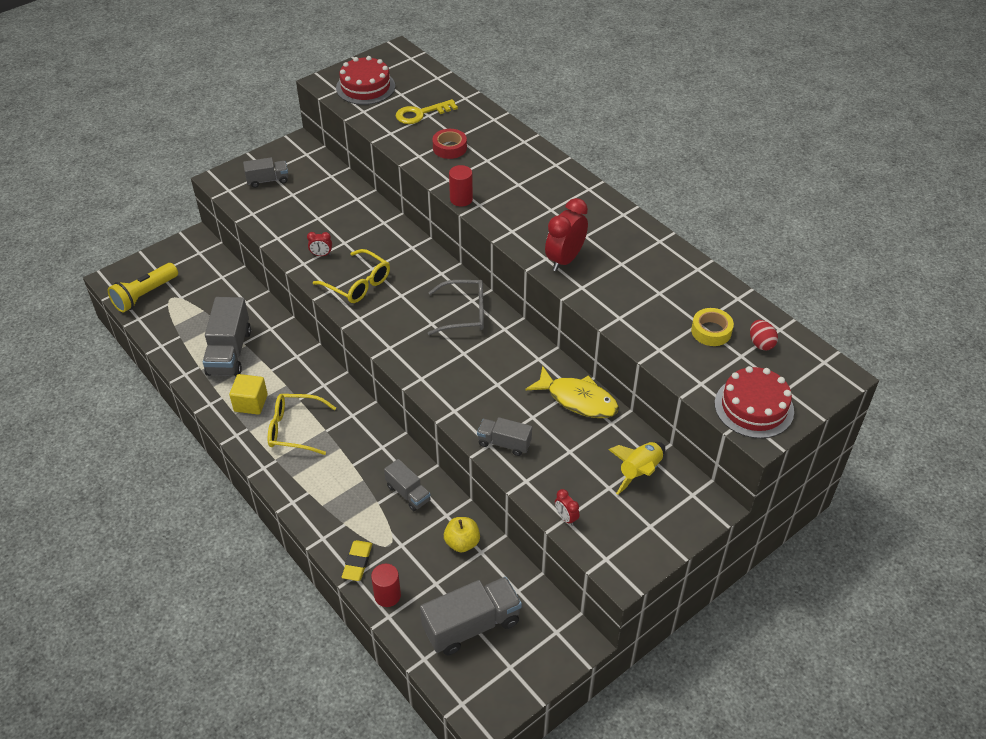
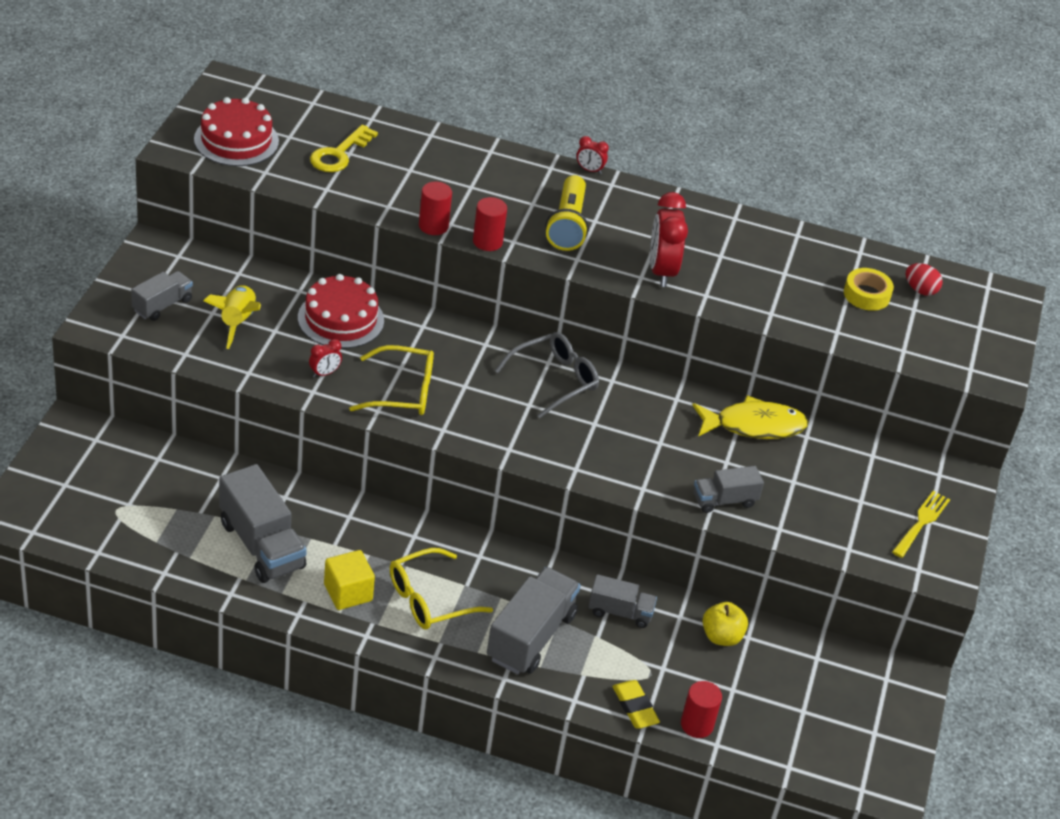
camera: 40 degrees left, 5 degrees down
yellow flashlight [108,263,178,313] -> yellow flashlight moved to [545,175,589,251]
grey truck [420,577,522,655] -> grey truck moved to [487,567,581,674]
red tape [432,129,467,159] -> none
red clock [555,489,580,526] -> red clock moved to [577,136,609,174]
yellow rocket [608,442,665,495] -> yellow rocket moved to [203,285,261,349]
red cake [715,366,794,439] -> red cake moved to [298,274,384,349]
none -> red cylinder [419,182,452,235]
none -> yellow fork [892,491,950,558]

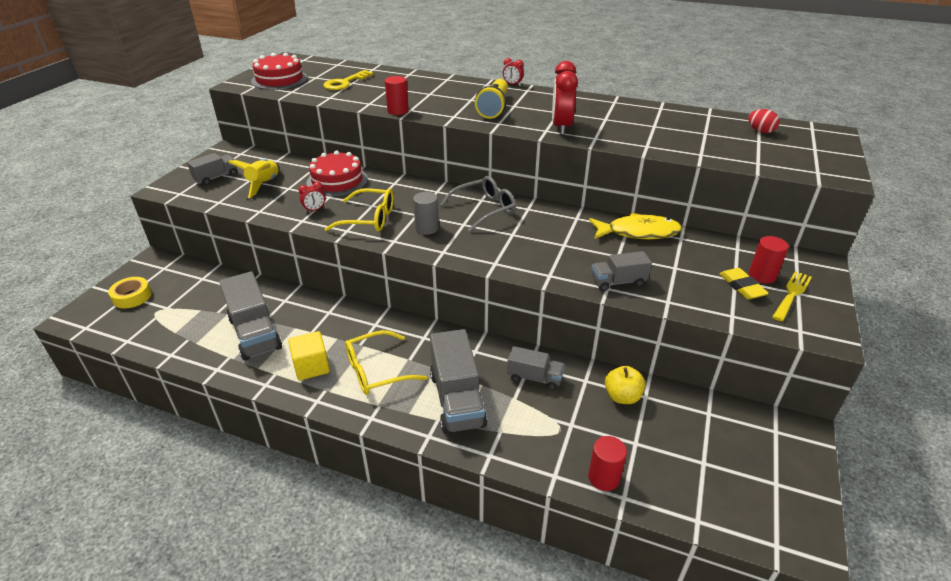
camera: 10 degrees right, 5 degrees down
red cylinder [473,197,507,251] -> red cylinder moved to [749,236,789,283]
grey truck [487,567,581,674] -> grey truck turned 135 degrees clockwise [430,329,487,434]
yellow eraser [612,680,660,728] -> yellow eraser moved to [719,268,769,300]
yellow tape [844,268,894,311] -> yellow tape moved to [108,277,152,308]
none -> grey cylinder [413,192,439,235]

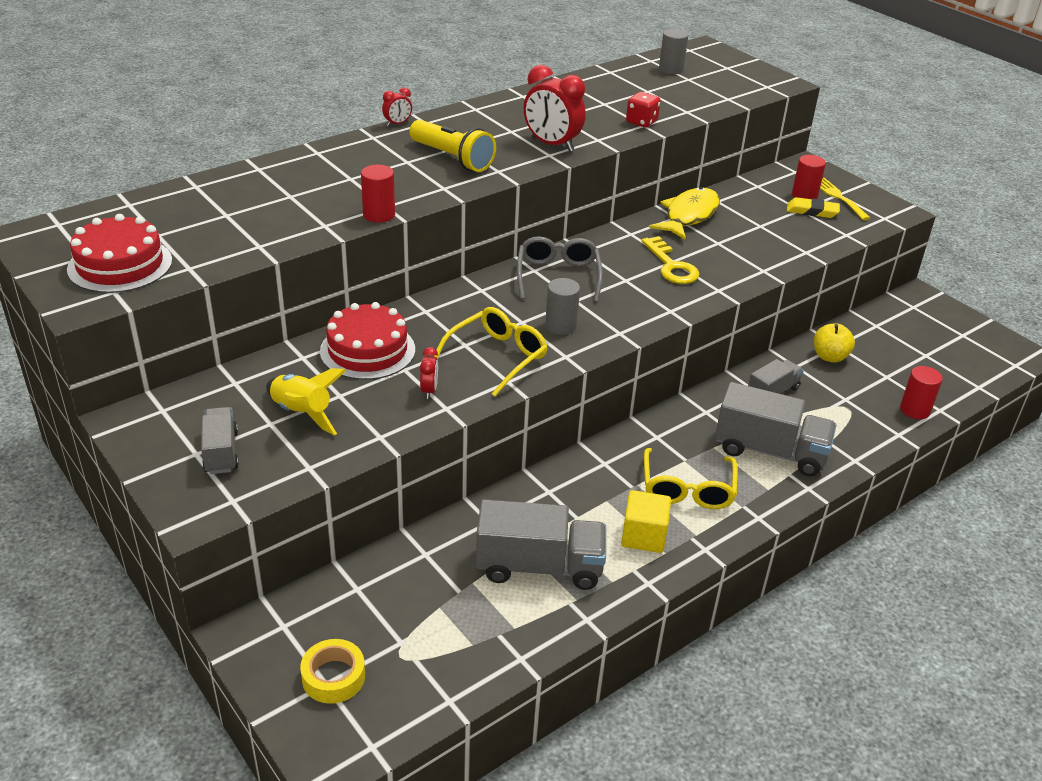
camera: 60 degrees left, 0 degrees up
yellow key [323,70,374,90] -> yellow key moved to [642,236,699,284]
grey truck [592,251,652,291] -> none
red egg [748,109,780,133] -> grey cylinder [659,29,688,74]
none -> red dice [626,92,661,127]

